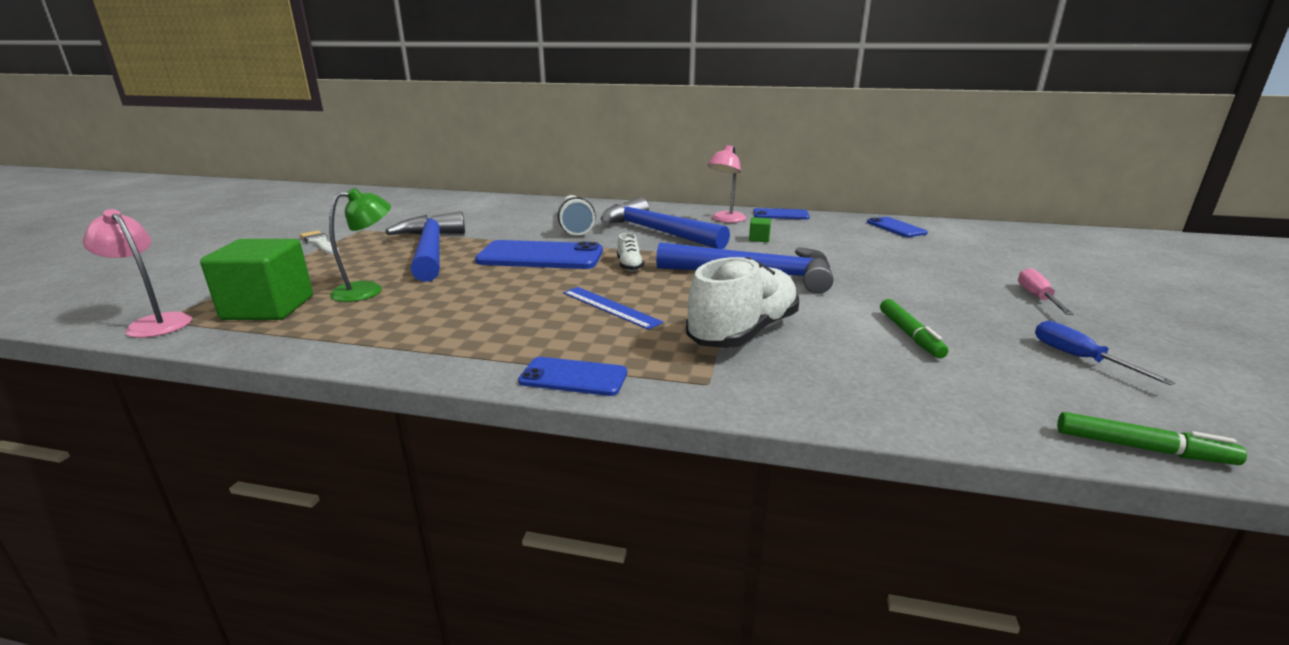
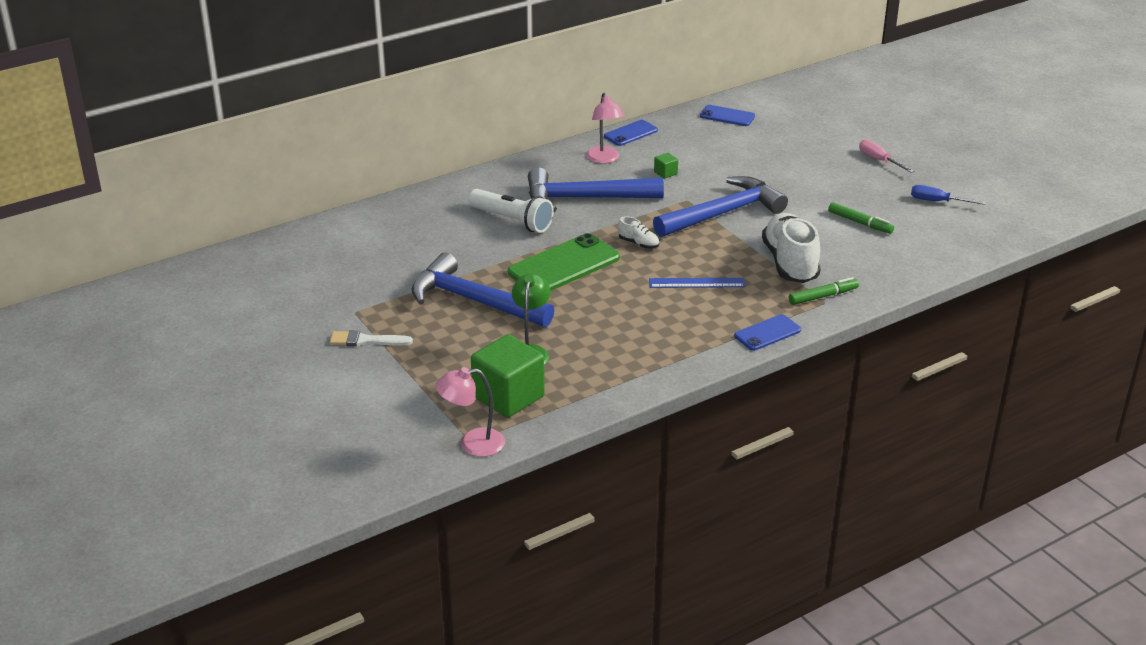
camera: 45 degrees left, 10 degrees up
blue phone [475,240,603,269] -> green phone [508,233,620,291]
green marker [1057,412,1247,465] -> green marker moved to [789,277,859,305]

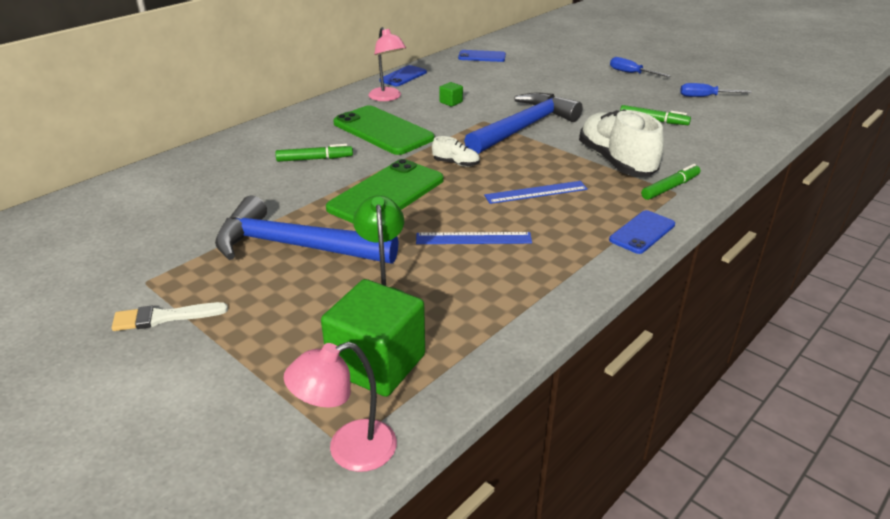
camera: 15 degrees left, 0 degrees up
white flashlight [468,189,554,233] -> green marker [275,144,353,162]
blue hammer [528,167,664,212] -> green phone [333,106,435,155]
pink screwdriver [859,140,914,173] -> blue screwdriver [610,57,671,77]
none -> blue ruler [416,232,532,244]

